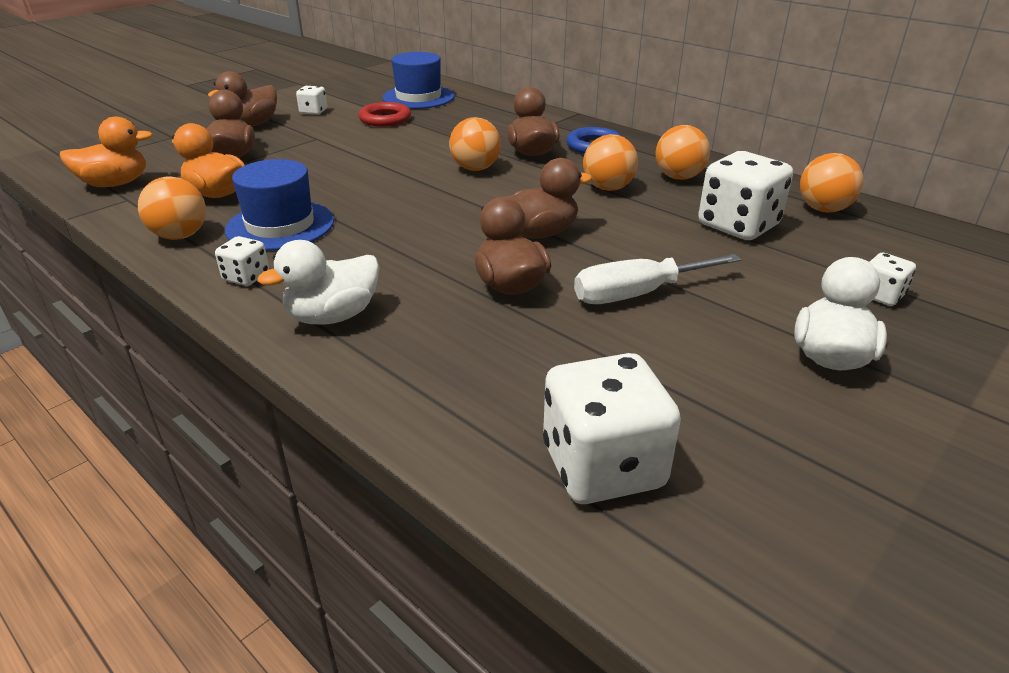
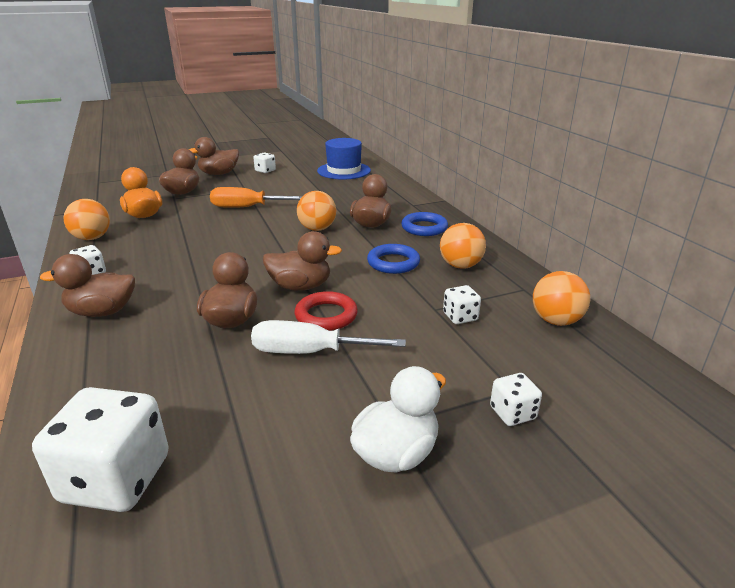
camera: 25 degrees right, 5 degrees down
orange duck [59,116,153,187] -> none
blue hat [225,159,334,251] -> none
white duck [258,240,380,325] -> brown duck [40,254,135,317]
red ring [359,102,411,127] -> red ring moved to [295,291,358,331]
orange ball [583,134,638,191] -> blue ring [367,244,420,274]
white dice [698,151,793,240] -> white dice [443,285,481,324], size x0.50
none -> orange screwdriver [210,187,302,208]

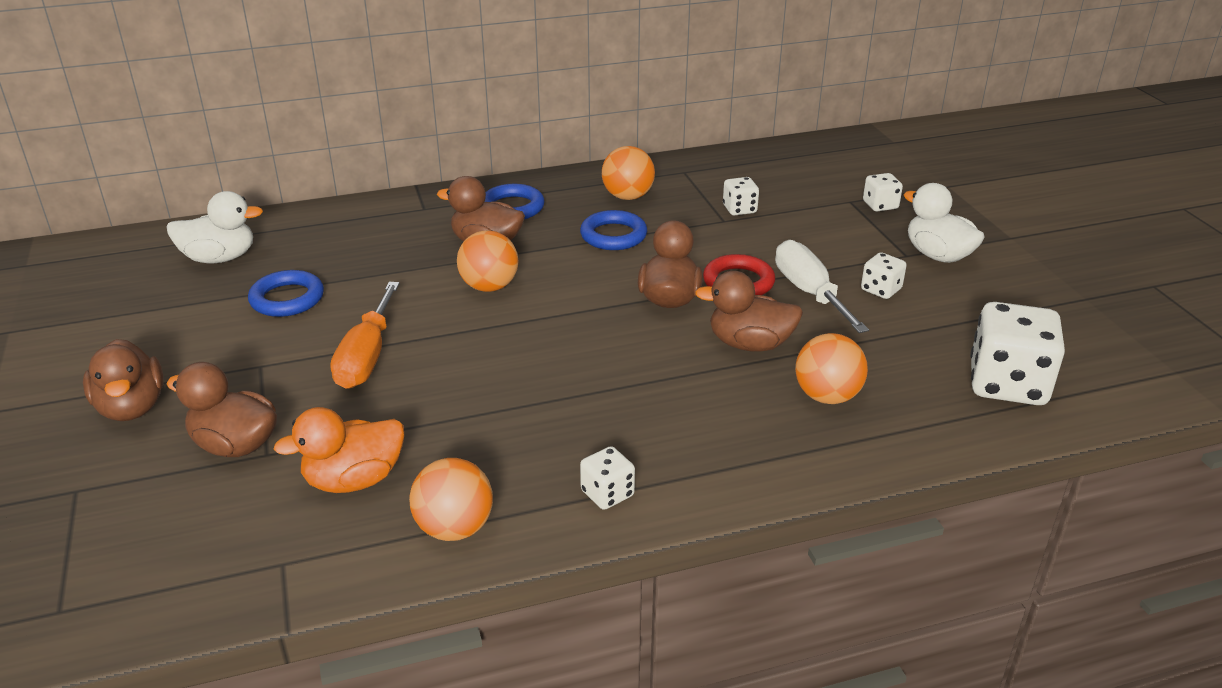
camera: 85 degrees left, 5 degrees up
brown duck [40,254,135,317] -> none
white screwdriver [251,320,406,354] -> white screwdriver turned 150 degrees clockwise [775,240,869,333]
white dice [253,153,276,173] -> white dice moved to [861,252,907,299]
blue hat [317,138,371,180] -> white duck [167,191,263,263]
orange ball [533,271,590,326] -> orange ball moved to [795,333,868,404]
none -> blue ring [248,270,324,317]

